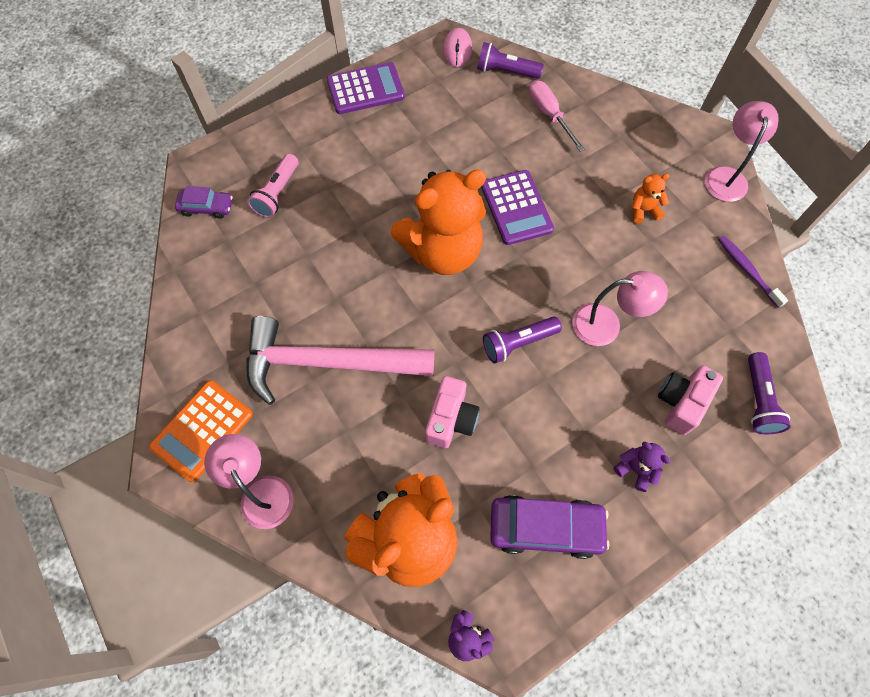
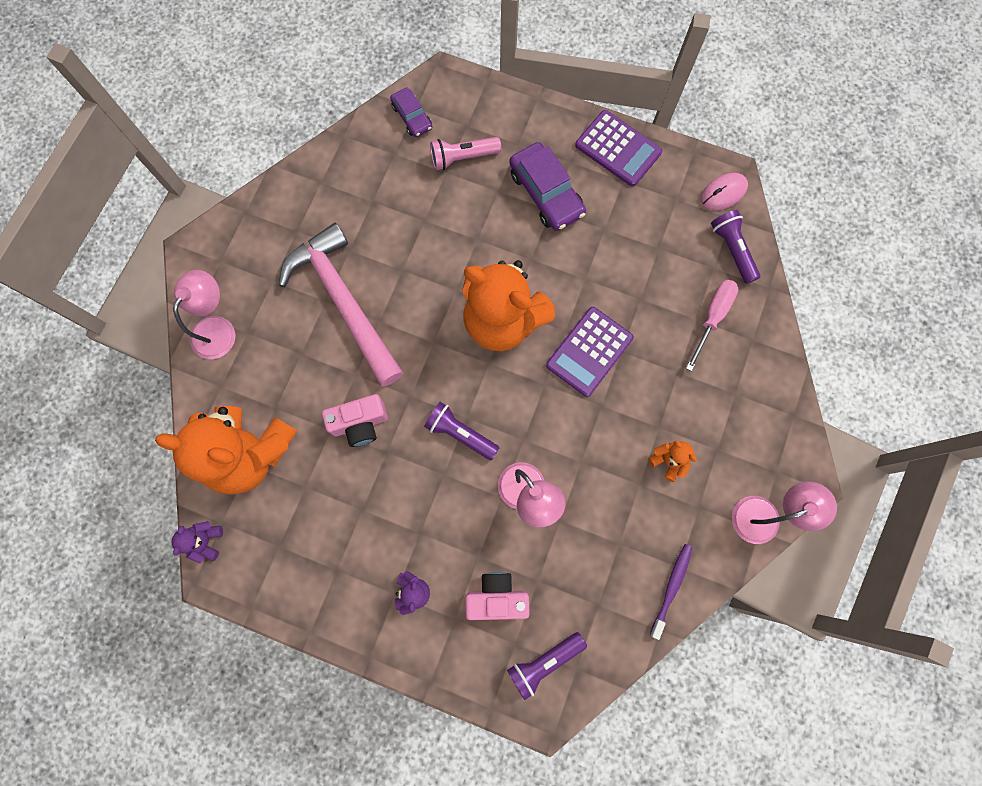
camera: 55 degrees right, 10 degrees up
orange calculator [149,380,253,482] -> none
purple car [490,495,610,559] -> purple car moved to [509,142,586,231]

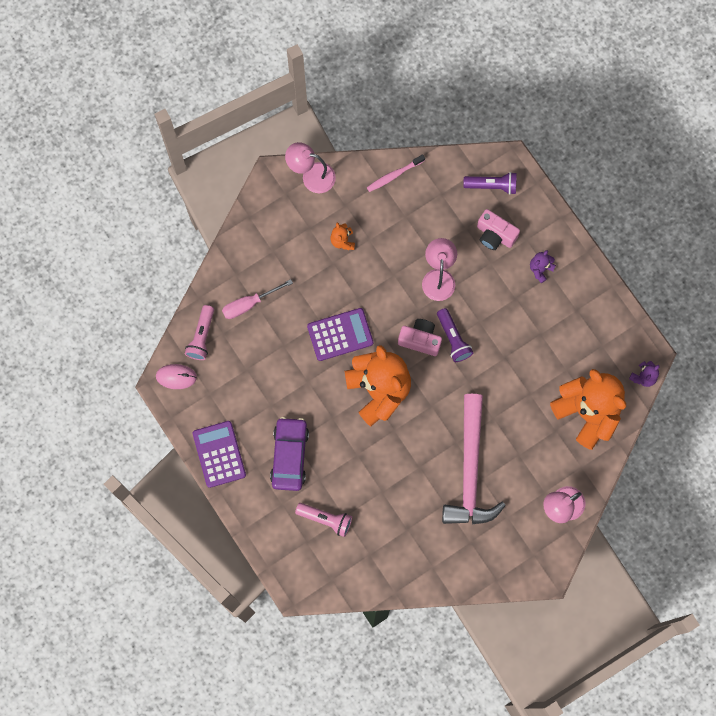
camera: 145 degrees left, 0 degrees up
pink camera [322,394,388,447] -> pink camera moved to [398,319,442,356]
purple car [390,87,432,137] -> none
purple toothbrush [650,544,693,640] -> pink toothbrush [367,154,425,192]
purple flashlight [711,210,760,284] -> pink flashlight [185,305,214,360]

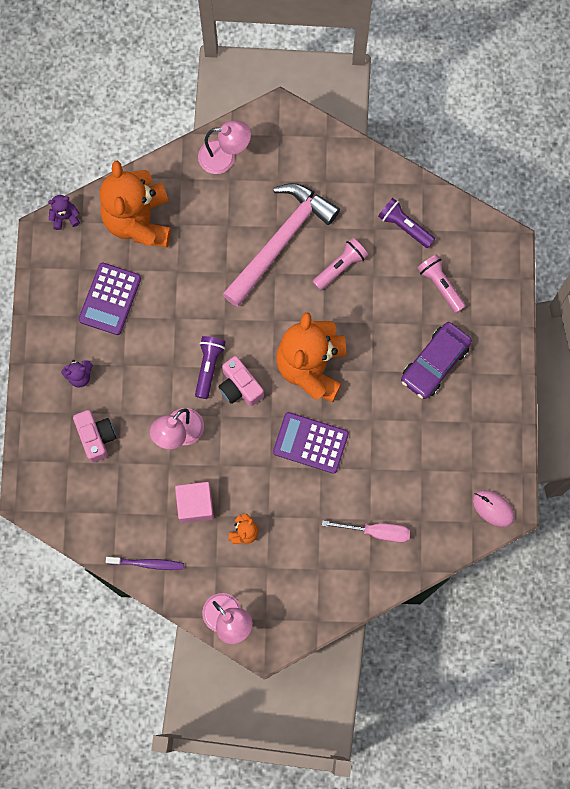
camera: 145 degrees left, 0 degrees up
pink flashlight [185,305,214,360] -> pink flashlight moved to [312,238,368,291]
purple calculator [193,421,246,488] -> purple calculator moved to [79,262,141,335]
pink toothbrush [367,154,425,192] -> purple toothbrush [106,557,184,570]
purple flashlight [463,172,517,195] -> purple flashlight moved to [378,198,435,248]
none -> pink cube [175,482,214,523]

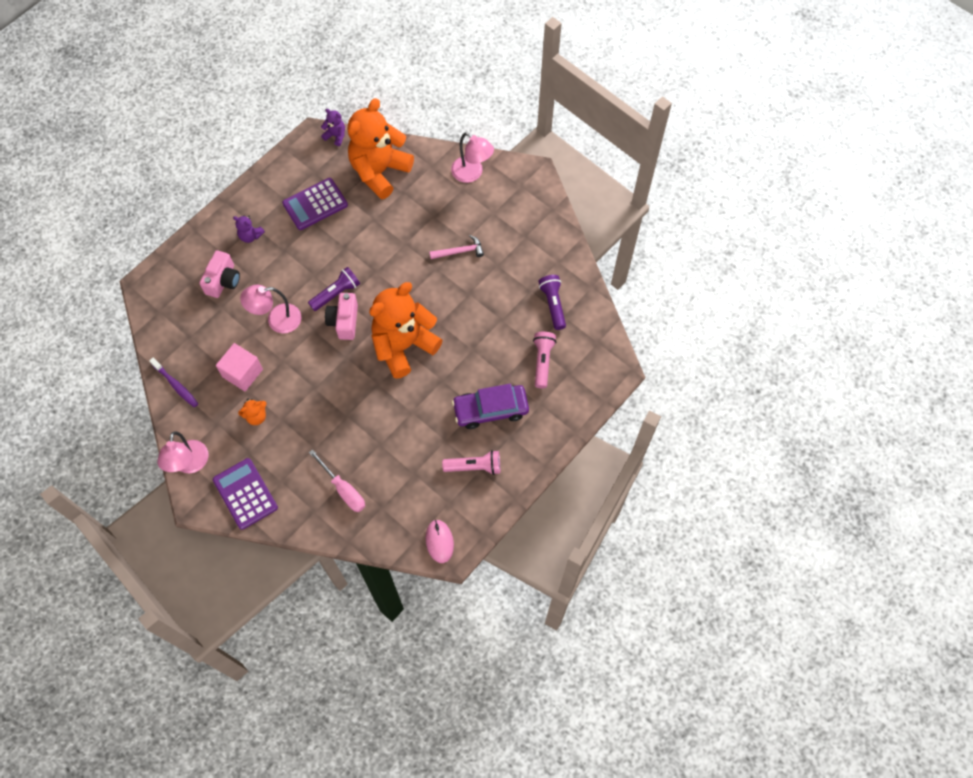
camera: 40 degrees right, 10 degrees down
pink hammer [223,183,340,307] -> pink hammer [429,235,484,259], size x0.42
purple calculator [273,412,349,474] -> purple calculator moved to [213,458,278,530]
pink flashlight [312,238,368,291] -> pink flashlight moved to [442,450,500,475]

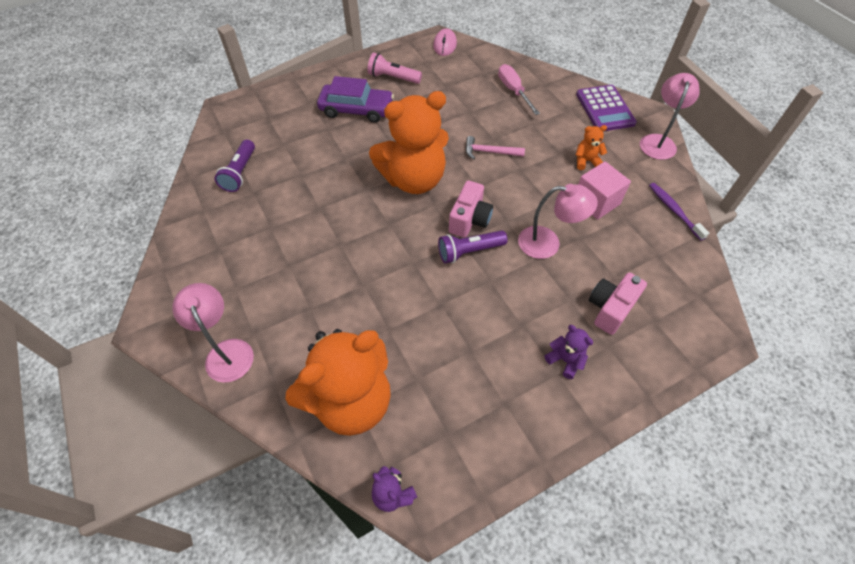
camera: 160 degrees left, 10 degrees down
purple calculator [282,178,348,230] -> none
pink hammer [429,235,484,259] -> pink hammer moved to [466,136,525,159]
pink flashlight [533,332,556,388] -> none

